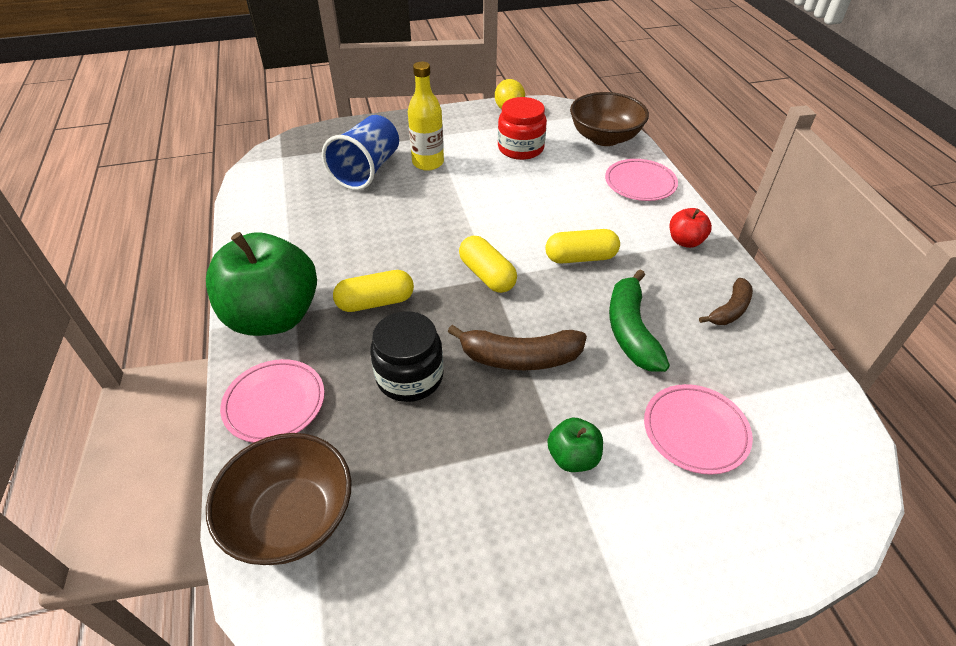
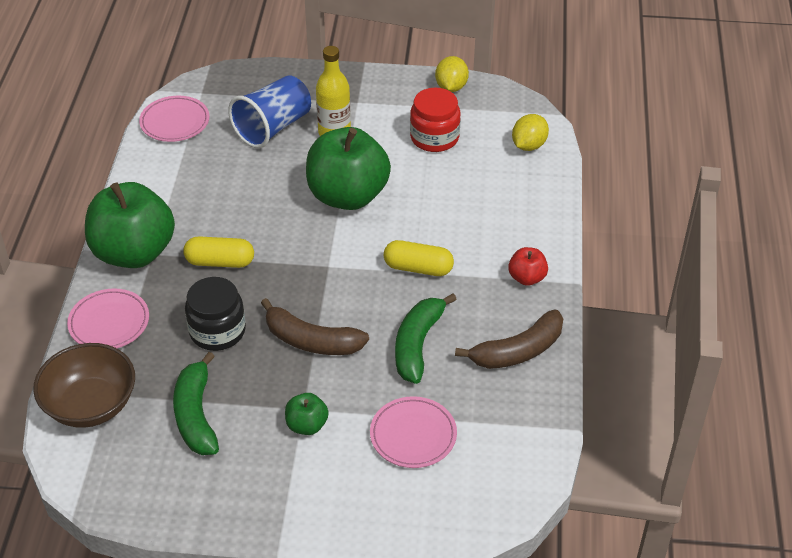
camera: 20 degrees right, 0 degrees up
yellow capsule [459,236,517,293] -> none
brown bowl [570,92,649,146] -> yellow lemon [512,114,549,151]
pink plate [605,159,678,201] -> pink plate moved to [139,96,210,142]
brown banana [699,278,753,325] -> brown banana [455,310,563,369], size x1.59
none -> green banana [173,352,219,455]
none -> green apple [306,127,391,210]

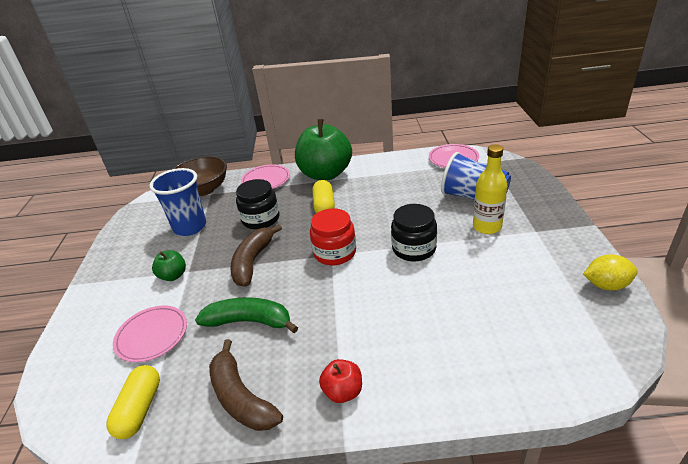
camera: 85 degrees right, 10 degrees down
green banana [173,352,219,455] -> blue cup [150,168,206,236]
green apple [306,127,391,210] -> black jar [391,204,437,262]
yellow capsule [384,240,454,276] -> yellow capsule moved to [106,365,160,439]
red jar [410,88,460,152] -> red jar moved to [310,208,356,265]
yellow lemon [512,114,549,151] -> none

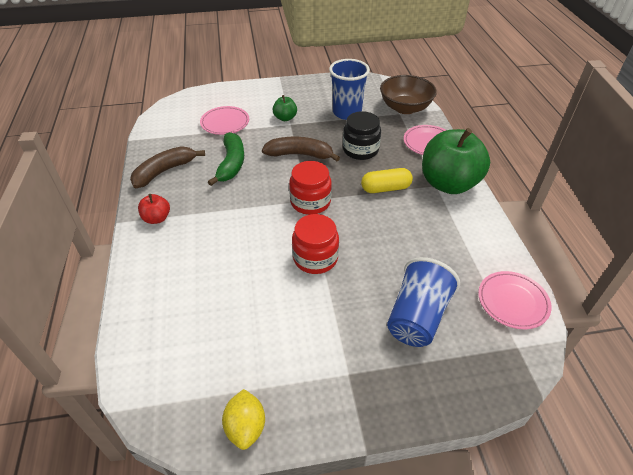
camera: 80 degrees right, 10 degrees up
yellow capsule [106,365,160,439] -> none
black jar [391,204,437,262] -> red jar [292,214,339,274]
yellow bottle [473,144,507,234] -> none

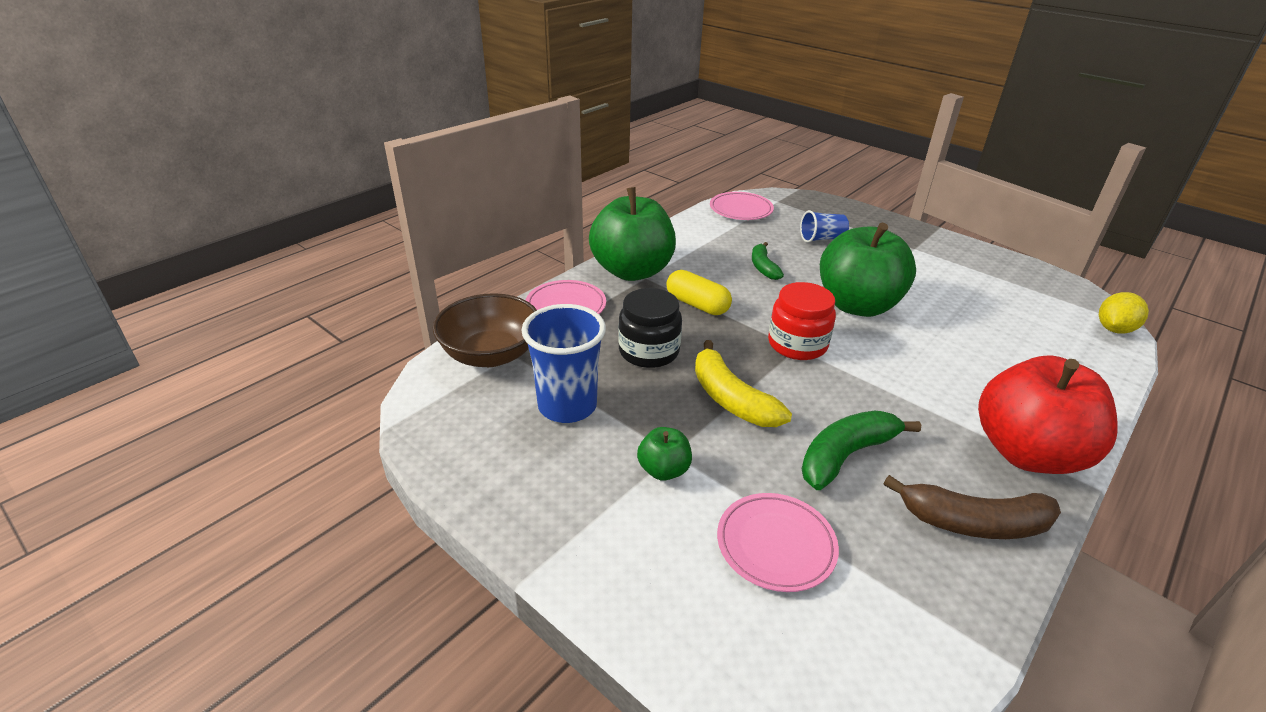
camera: 130 degrees left, 10 degrees down
red apple [138,194,170,224] -> red apple [978,356,1118,474], size x2.26
yellow lemon [222,389,265,450] -> yellow lemon moved to [1099,292,1149,334]
brown banana [262,137,340,161] -> yellow banana [695,340,792,427]
red jar [292,214,339,274] -> green apple [820,223,916,317]
blue cup [387,257,460,347] -> blue cup [800,210,849,243], size x0.58
none -> green banana [752,242,784,280]

